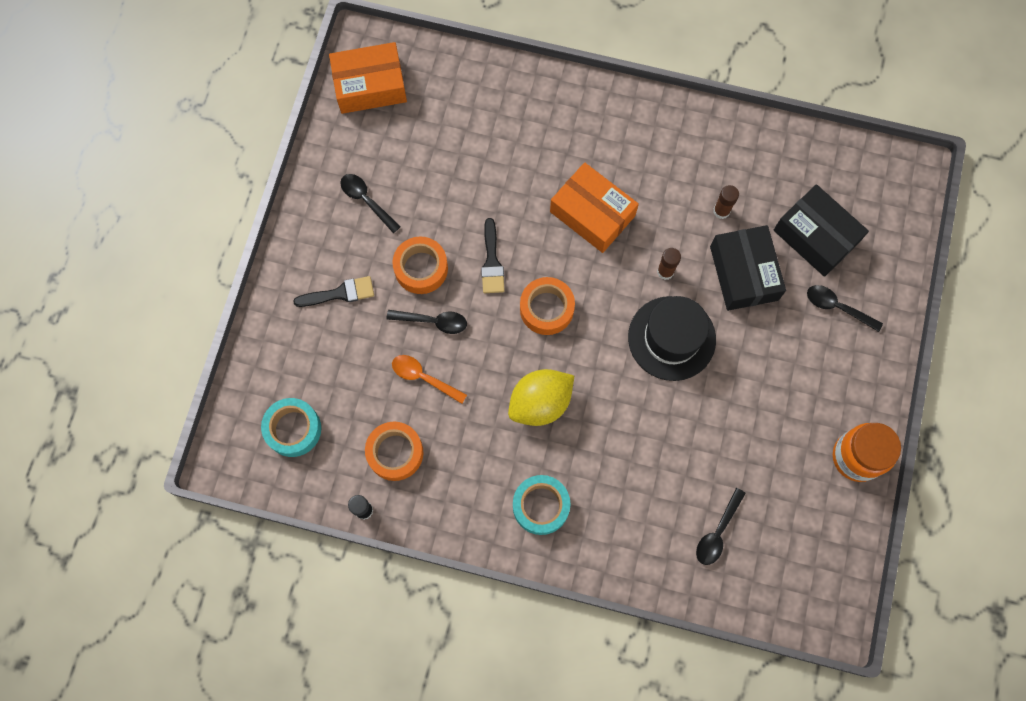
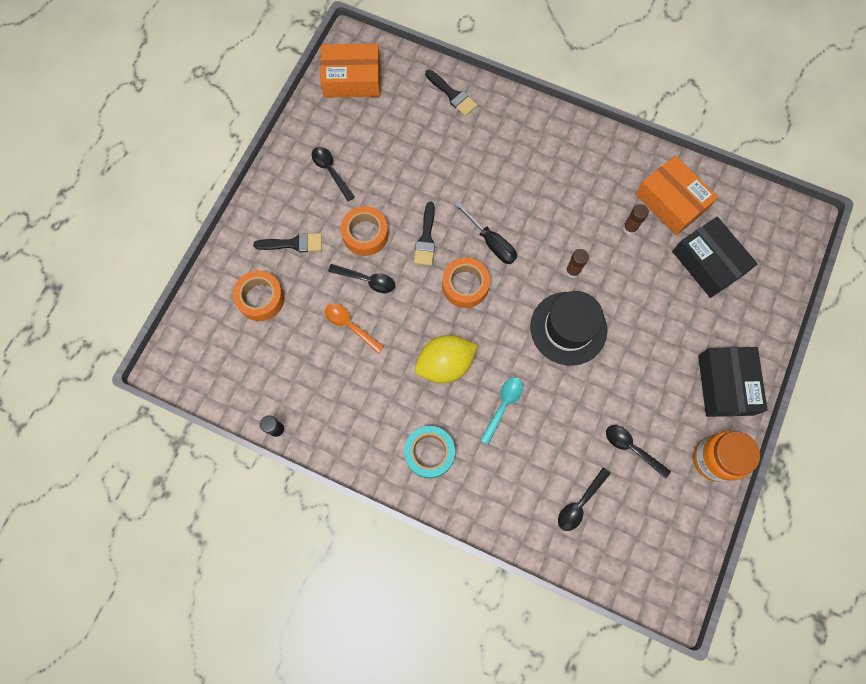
camera: 10 degrees right, 0 degrees up
turquoise tape [261,398,321,457] -> none
orange tape [365,422,423,481] -> orange tape moved to [233,270,285,321]
orange box [550,162,639,253] -> orange box moved to [635,155,718,235]
black box [710,225,786,311] -> black box moved to [698,347,768,417]
black spoon [807,285,883,332] -> black spoon moved to [606,425,671,479]
none -> black brush [425,70,477,116]
none -> black screwdriver [454,201,517,264]
none -> turquoise spoon [480,377,523,444]

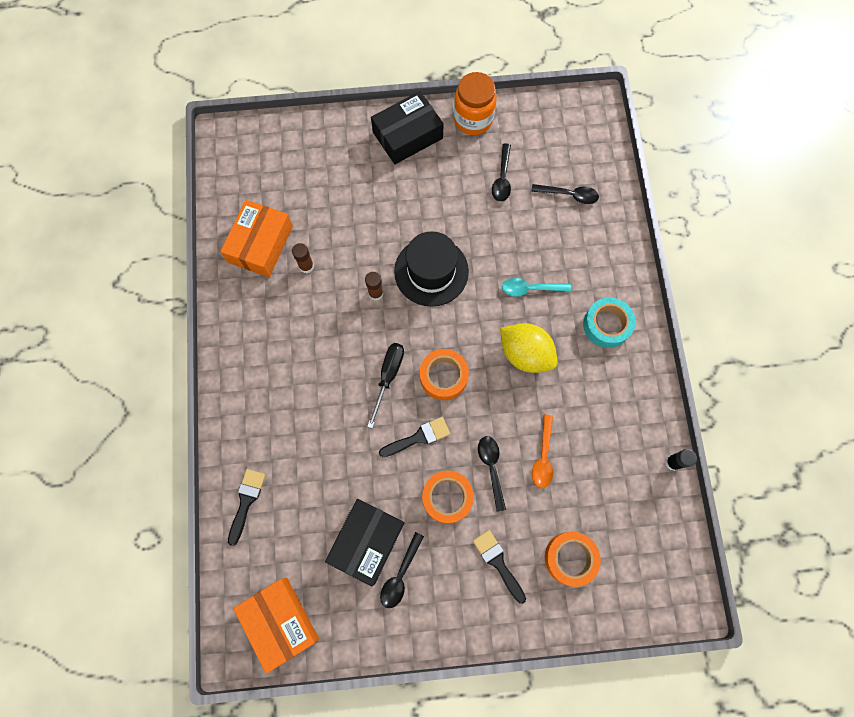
camera: 120 degrees left, 0 degrees up
black box [672,217,758,298] -> black box moved to [325,499,404,586]

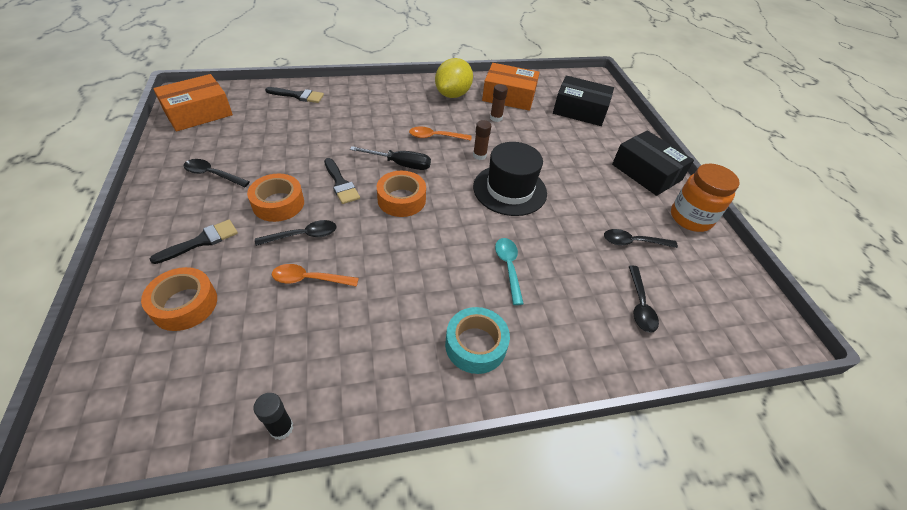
camera: 80 degrees right, 25 degrees down
black box [325,499,404,586] -> black box moved to [553,75,614,126]
yellow lemon [500,323,558,373] -> yellow lemon moved to [435,58,473,98]
none -> orange spoon [409,127,471,141]

